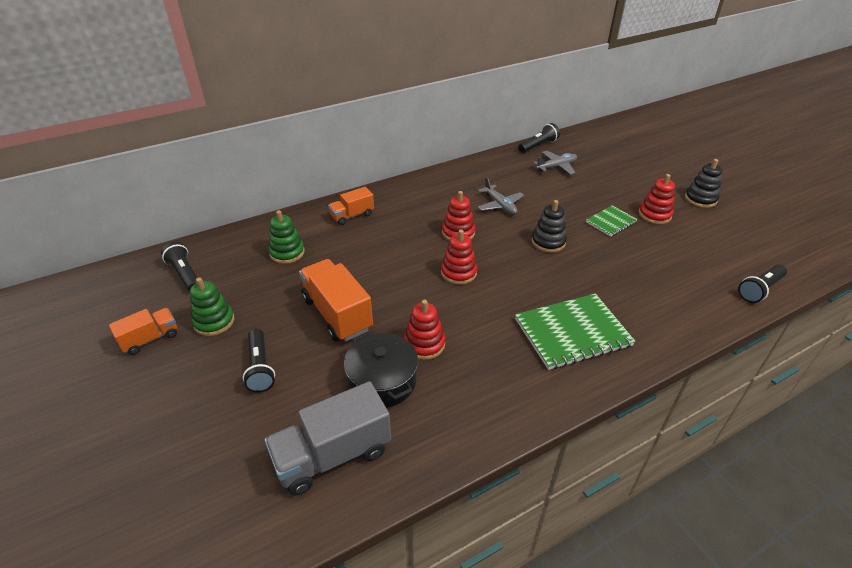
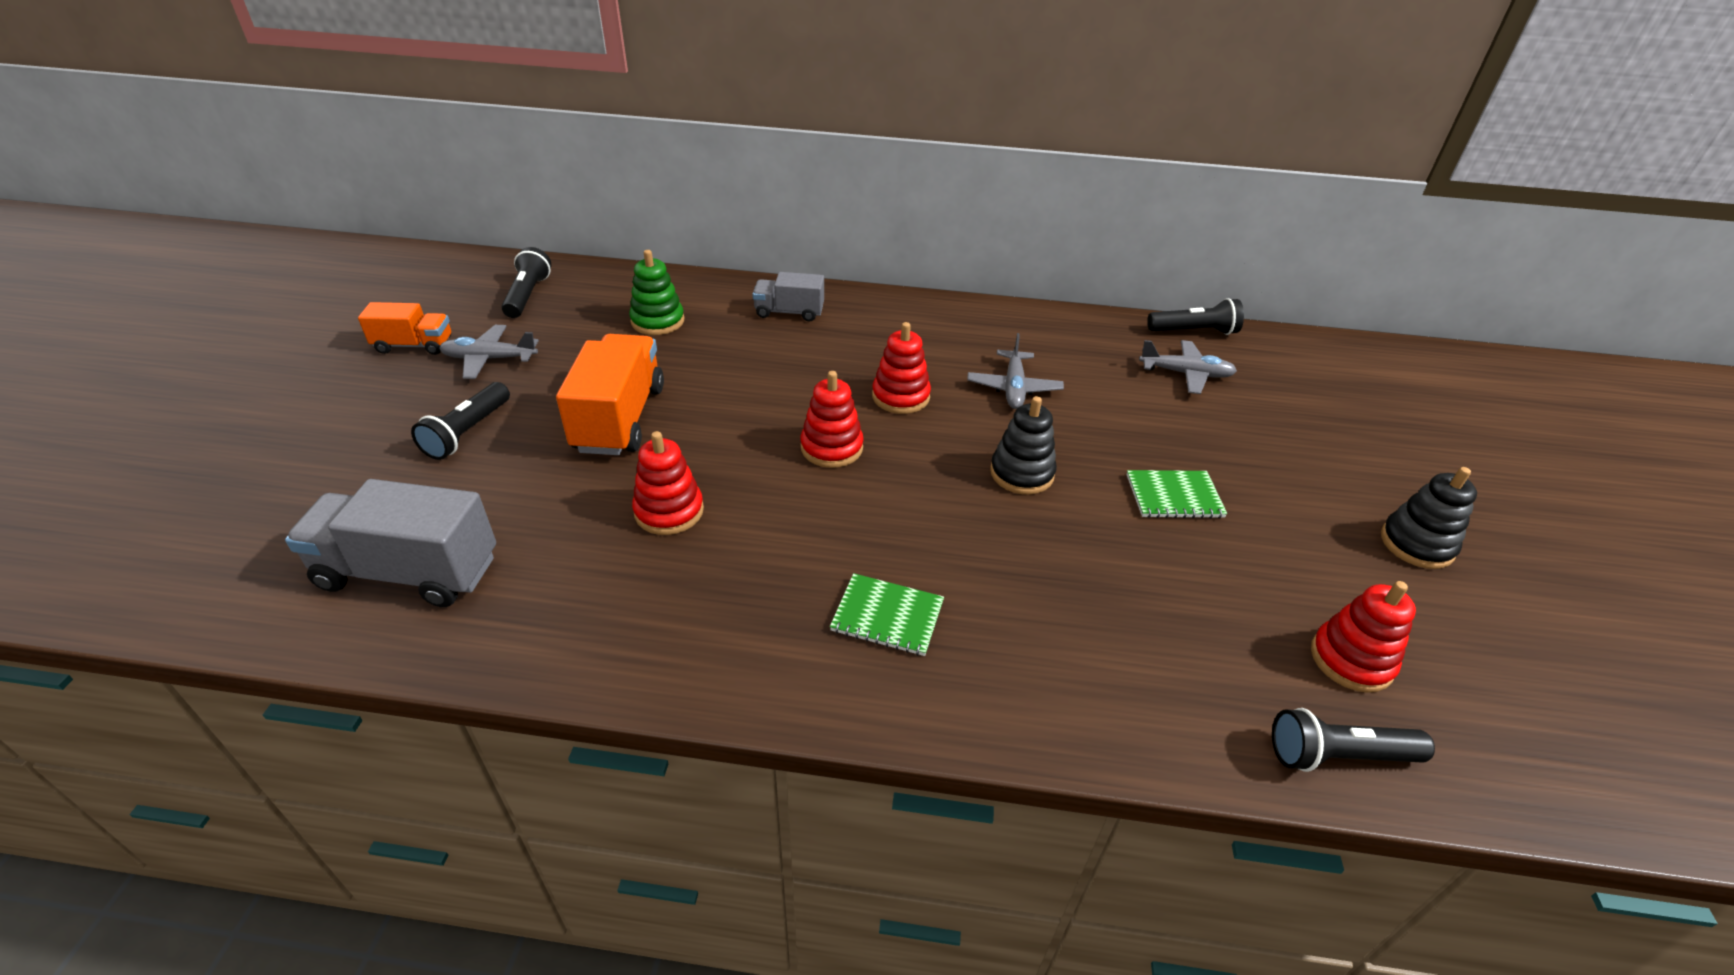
camera: 35 degrees right, 0 degrees up
green stacking toy [190,277,234,336] -> grey plane [439,325,539,379]
orange truck [328,187,374,225] -> grey truck [752,272,824,321]
black pot [344,332,418,408] -> none
green notebook [515,294,636,370] -> green notebook [830,573,944,656], size x0.55
red stacking toy [639,174,675,224] -> red stacking toy moved to [1311,581,1416,693]

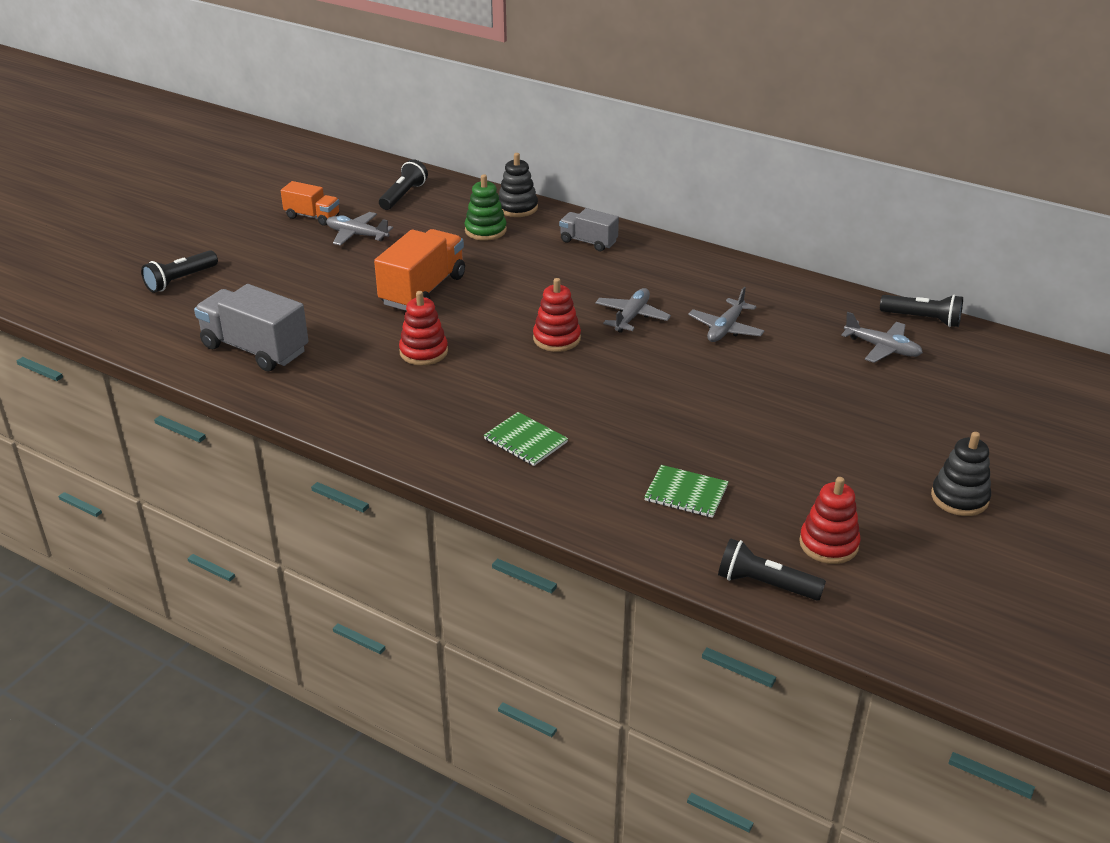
camera: 25 degrees right, 5 degrees down
black flashlight [411,382,510,460] -> black flashlight moved to [141,250,218,293]
red stacking toy [872,322,931,414] -> grey plane [595,288,671,333]
black stacking toy [990,396,1057,495] -> black stacking toy moved to [499,153,538,217]
green notebook [1127,470,1227,518] -> green notebook moved to [644,465,729,518]

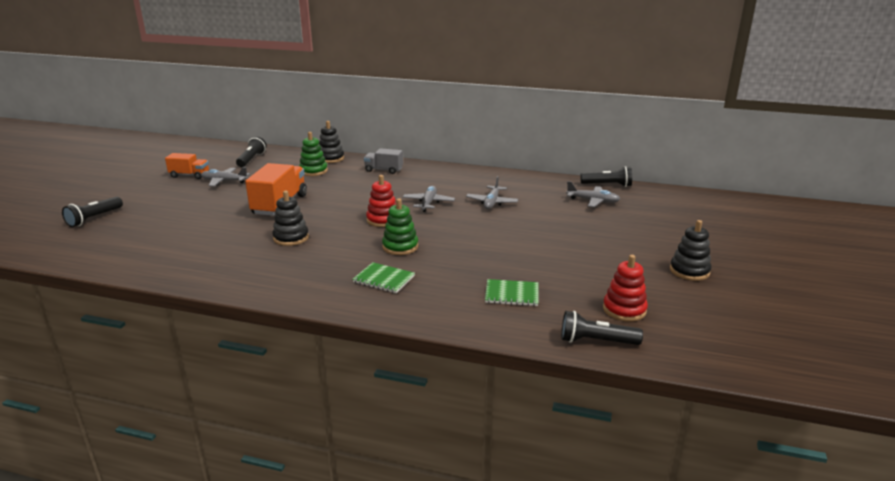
camera: 15 degrees left, 10 degrees down
grey truck [194,284,309,371] -> none
red stacking toy [399,291,448,366] -> black stacking toy [272,191,309,246]
none -> green stacking toy [382,198,418,255]

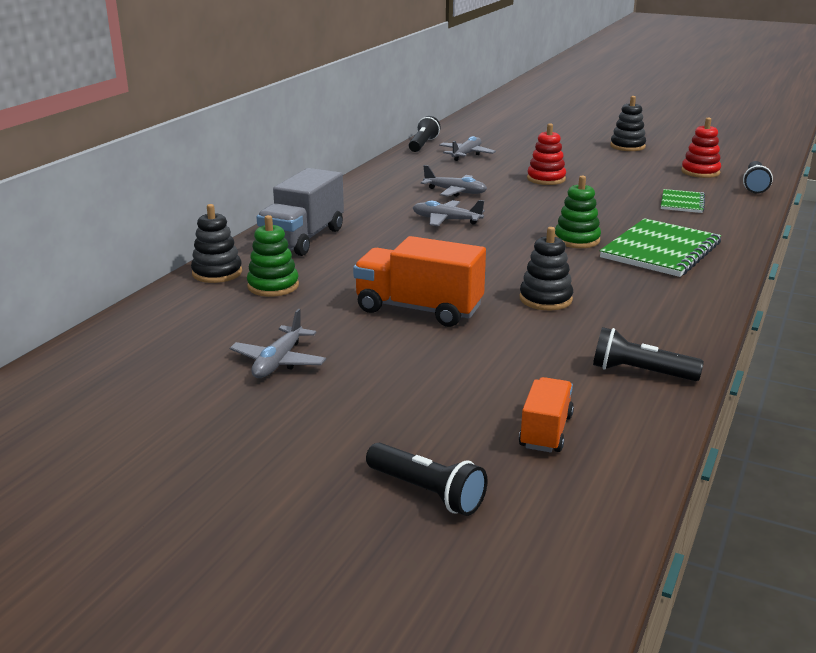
camera: 80 degrees left, 0 degrees up
orange truck [165,153,209,179] -> orange truck moved to [519,377,574,452]
black flashlight [236,136,267,167] -> black flashlight moved to [593,327,704,381]
green notebook [352,262,415,293] -> green notebook [600,218,721,277], size x1.83
grey truck [364,148,403,174] -> grey truck [257,168,344,256], size x1.72
red stacking toy [366,175,396,227] -> red stacking toy moved to [527,123,566,185]

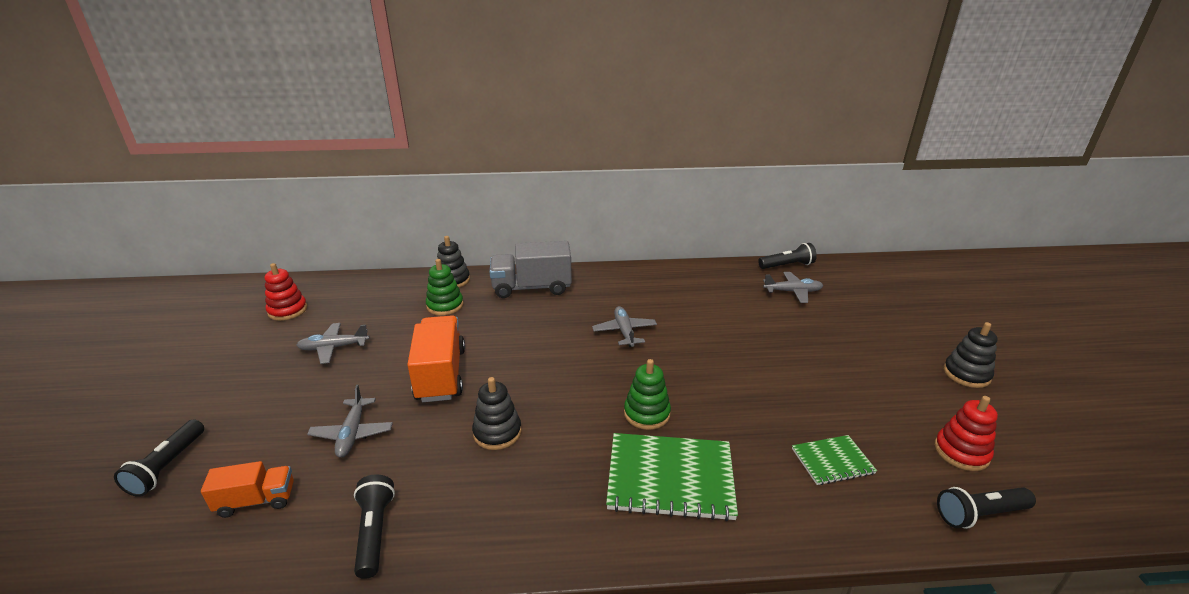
camera: 60 degrees right, 5 degrees up
grey plane [421,165,487,197] -> grey plane moved to [307,385,393,458]
red stacking toy [527,123,566,185] -> red stacking toy moved to [265,263,307,321]

